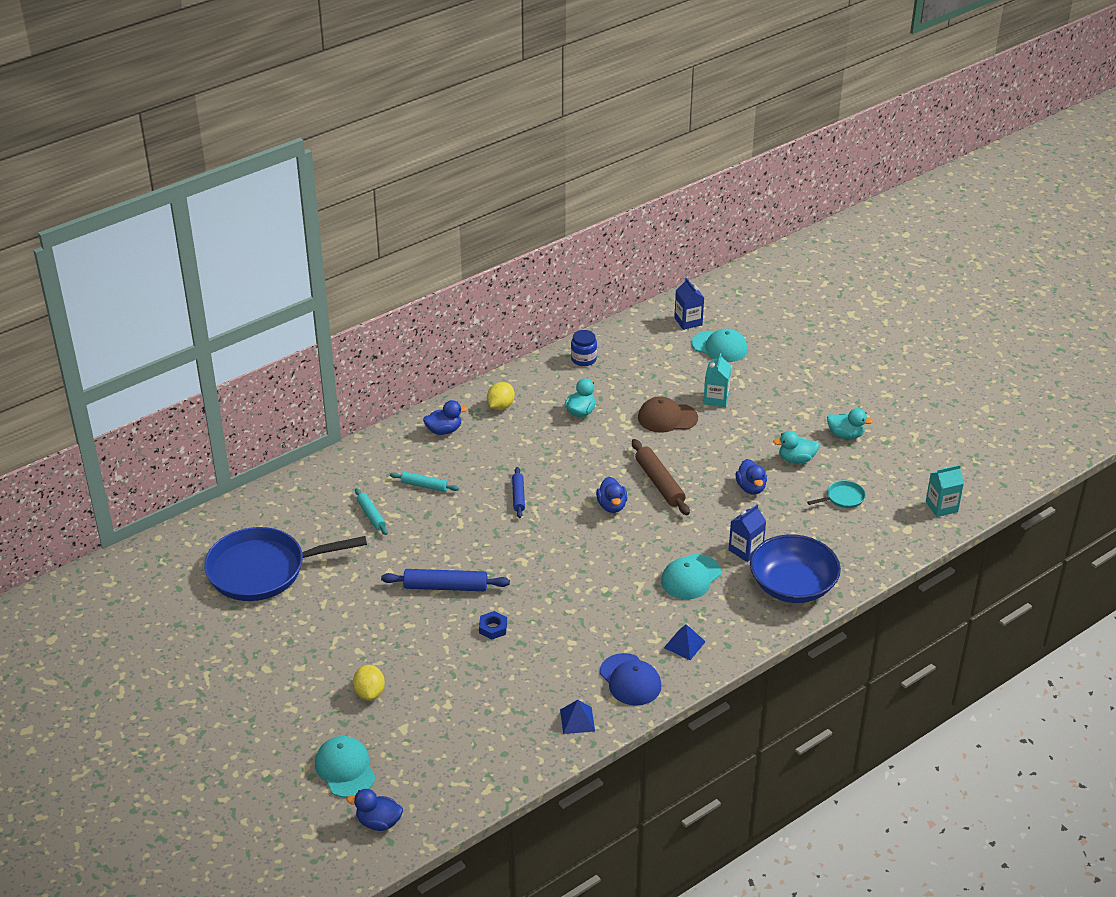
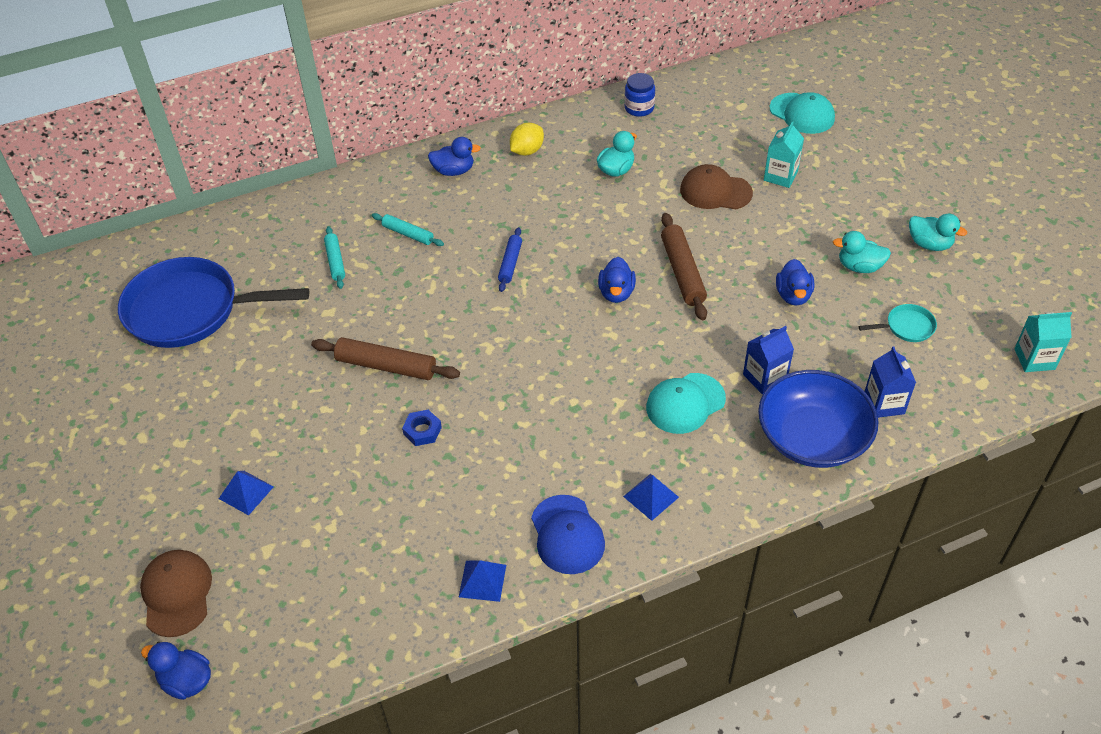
camera: 15 degrees right, 10 degrees up
turquoise cap [315,736,376,798] -> brown cap [140,550,212,637]
yellow lemon [353,665,385,701] -> blue pyramid [219,471,274,515]
blue rolling pin [381,569,510,591] -> brown rolling pin [311,337,460,380]
blue carton [674,278,704,330] -> blue carton moved to [865,346,916,418]

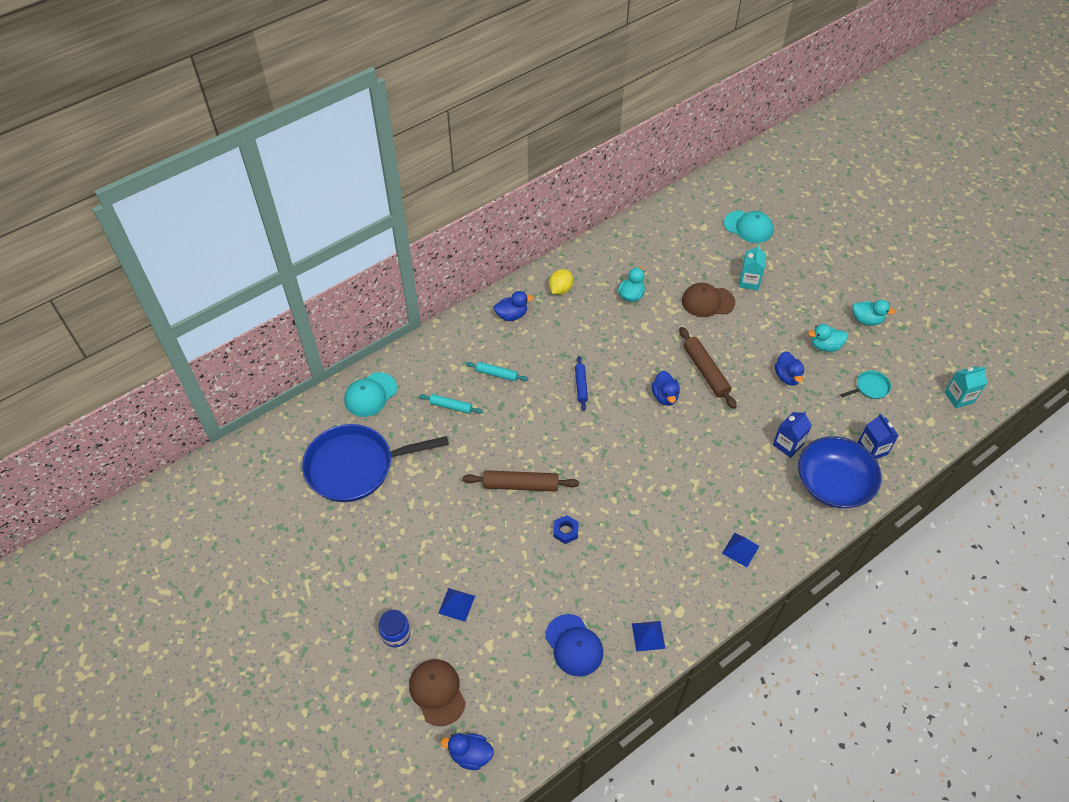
camera: 15 degrees left, 5 degrees up
turquoise rolling pin [324,226,345,289] -> turquoise rolling pin turned 45 degrees counterclockwise [419,394,483,414]
blue cap [531,495,605,574] -> blue cap moved to [545,614,603,677]
blue jar [624,73,655,117] -> blue jar moved to [378,610,411,647]
turquoise cap [646,373,726,434] -> turquoise cap moved to [344,372,397,417]

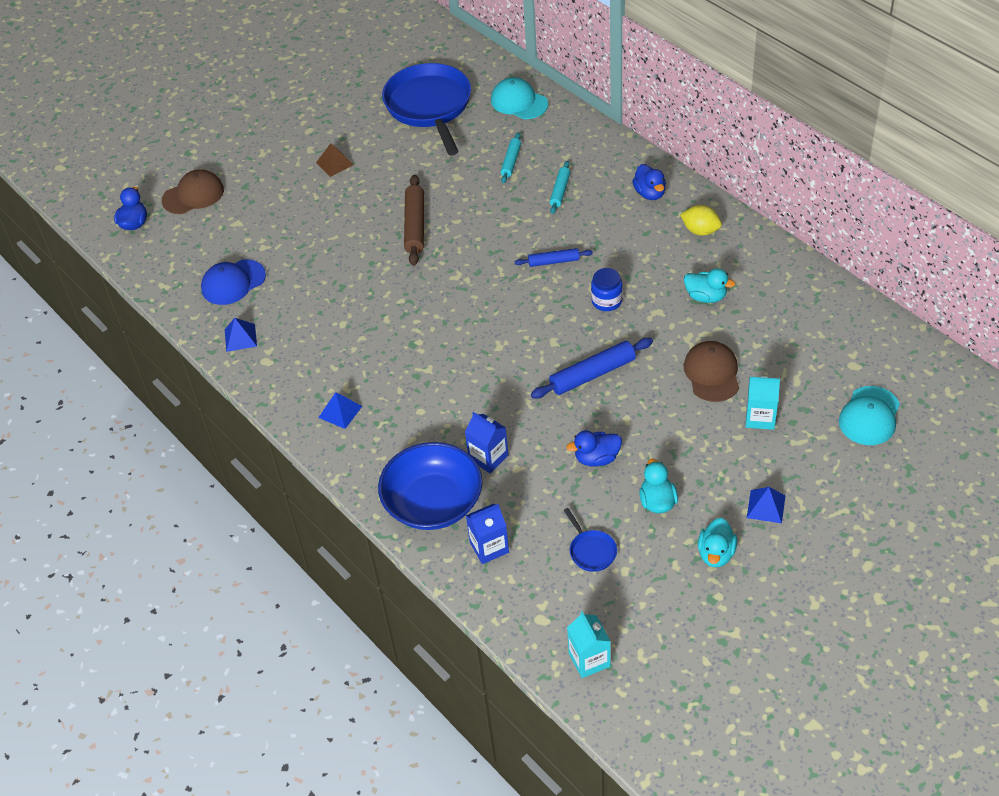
camera: 90 degrees right, 5 degrees down
blue jar [378,610,411,647] -> blue jar moved to [591,268,623,311]
blue pyramid [438,588,475,622] -> blue pyramid moved to [747,487,786,523]
blue nut [553,515,579,544] -> none
blue duck [652,371,680,406] -> none
brown rolling pin [679,327,737,409] -> blue rolling pin [531,338,653,399]
turquoise pan [840,370,891,399] -> blue pan [563,508,617,572]
none -> brown pyramid [316,143,354,177]

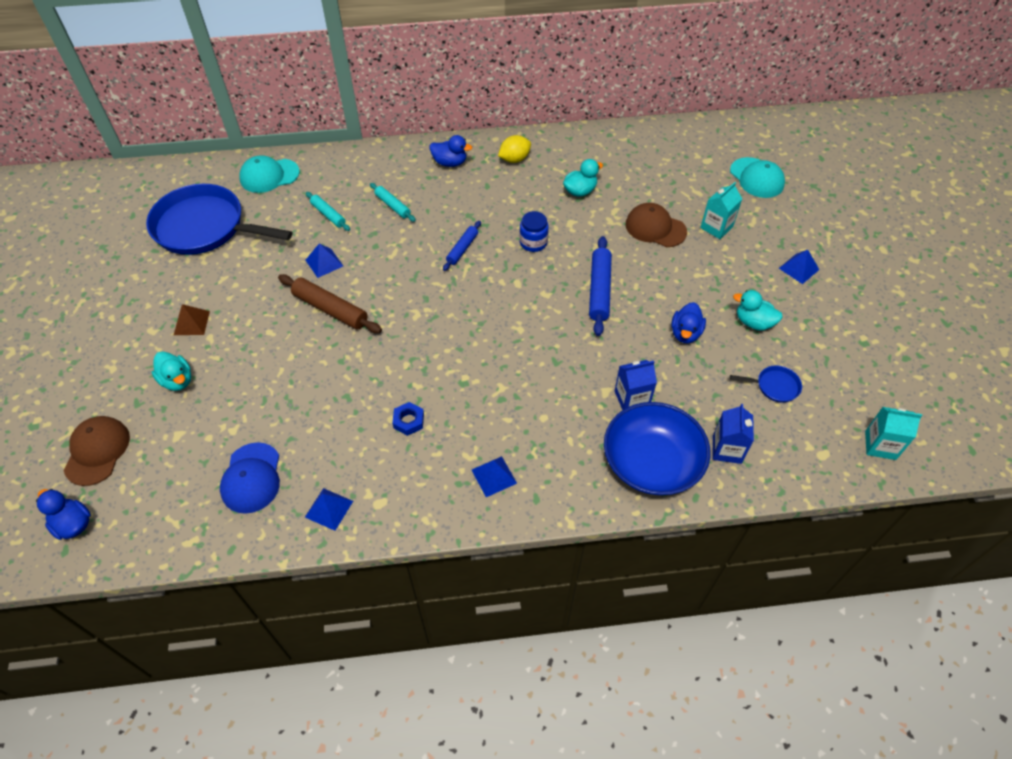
camera: 60 degrees left, 5 degrees up
turquoise duck [698,518,737,567] -> turquoise duck moved to [152,351,191,391]
none -> blue pyramid [306,244,343,278]
none -> blue nut [392,402,424,436]

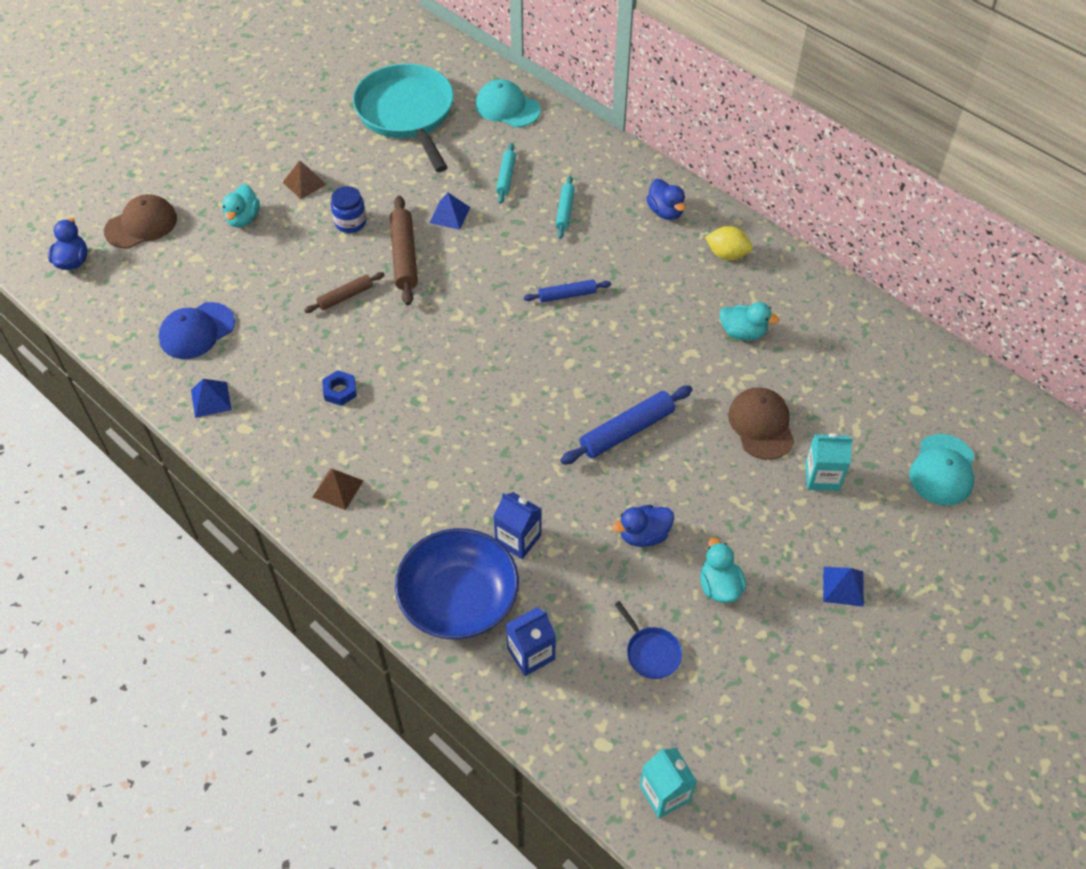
camera: 50 degrees right, 0 degrees up
blue pan [146,184,293,255] -> turquoise pan [353,63,454,172]
blue pyramid [472,456,517,497] -> brown pyramid [313,468,364,510]
blue jar [520,211,549,252] -> blue jar moved to [331,186,367,233]
none -> brown rolling pin [304,272,384,313]

